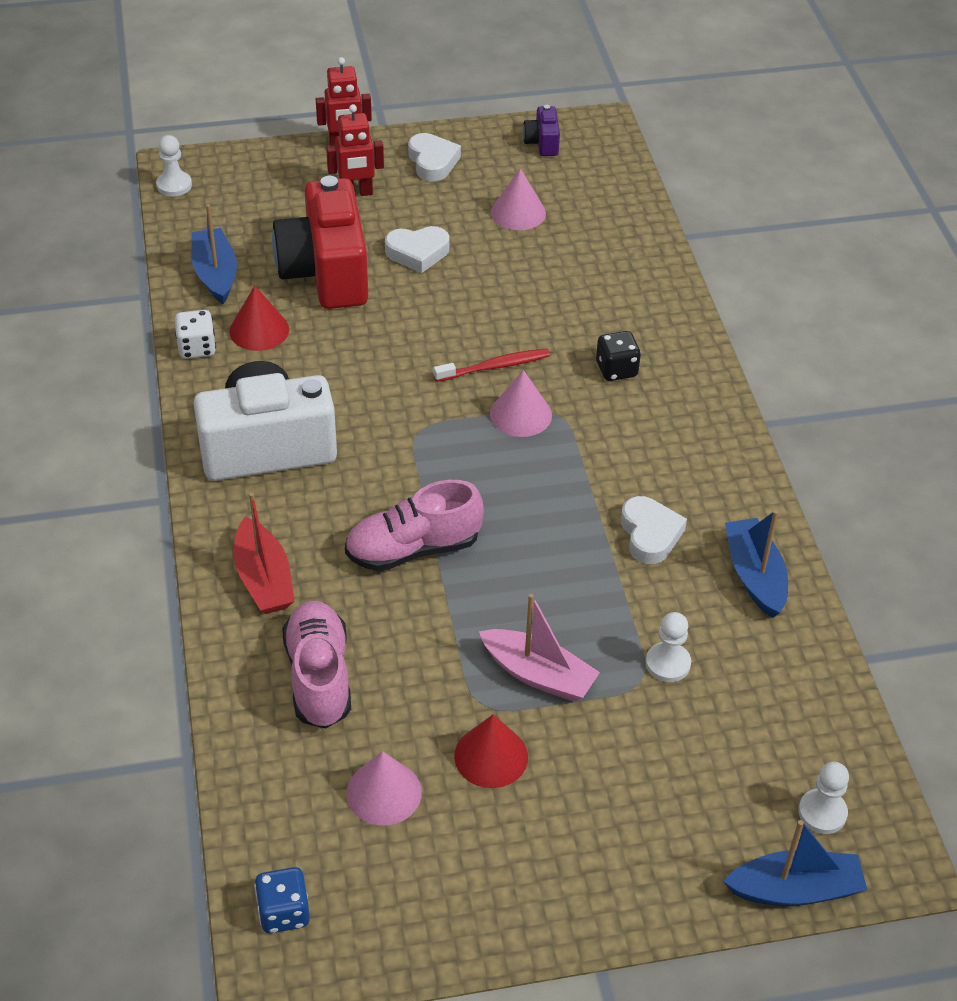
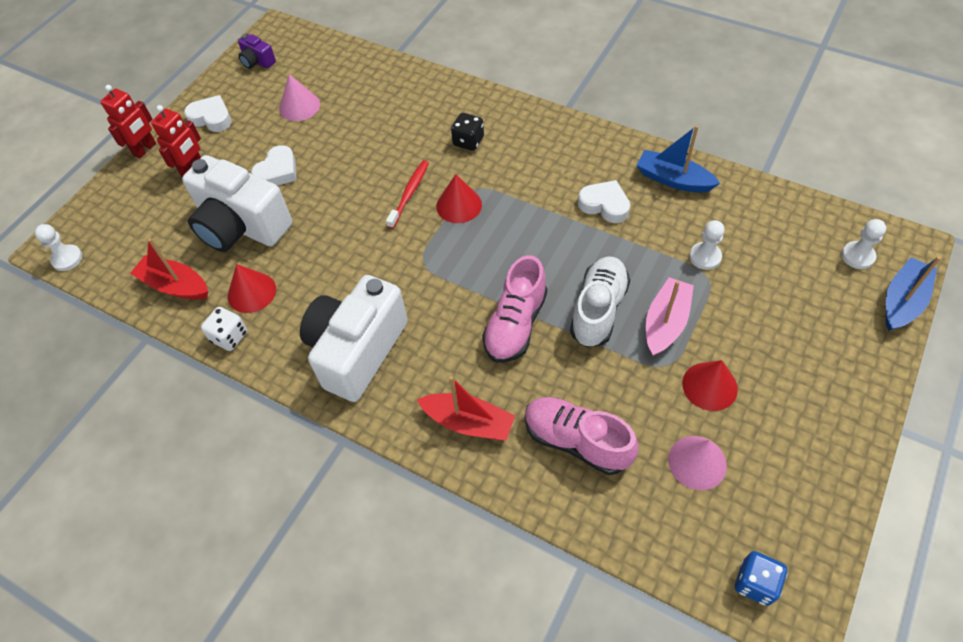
camera: 45 degrees left, 10 degrees up
blue boat [191,204,237,304] -> red boat [130,238,208,300]
red camera [272,176,368,309] -> white camera [182,155,292,252]
pink boat [479,594,600,702] -> pink boat turned 45 degrees counterclockwise [646,277,694,356]
pink cone [490,370,552,437] -> red cone [436,174,482,223]
none -> white shoe [570,257,630,347]

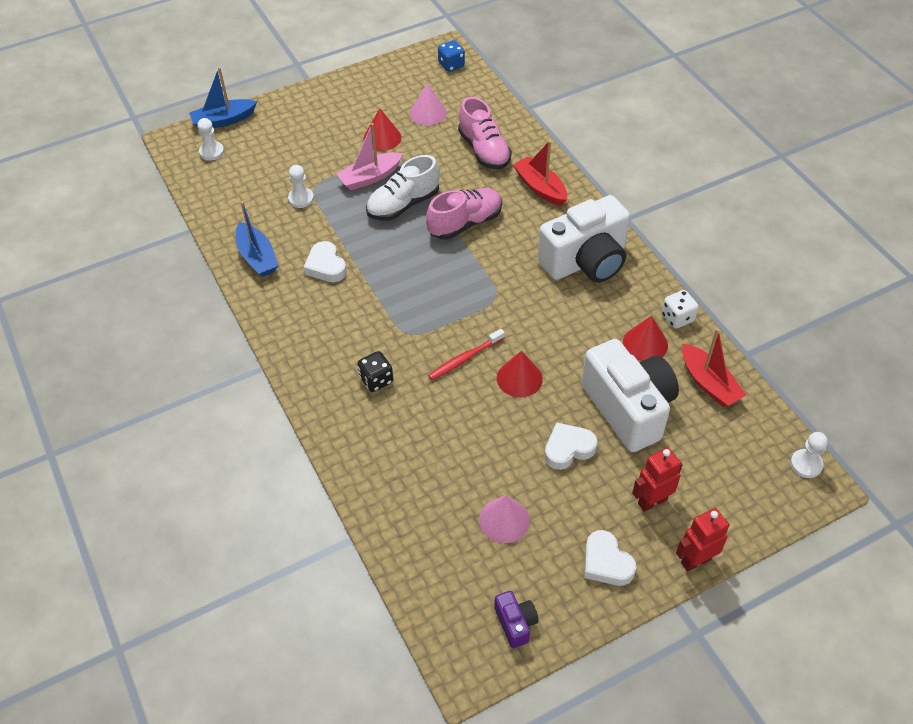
camera: 150 degrees left, 5 degrees down
red cone [436,174,482,223] -> red cone moved to [497,351,543,397]

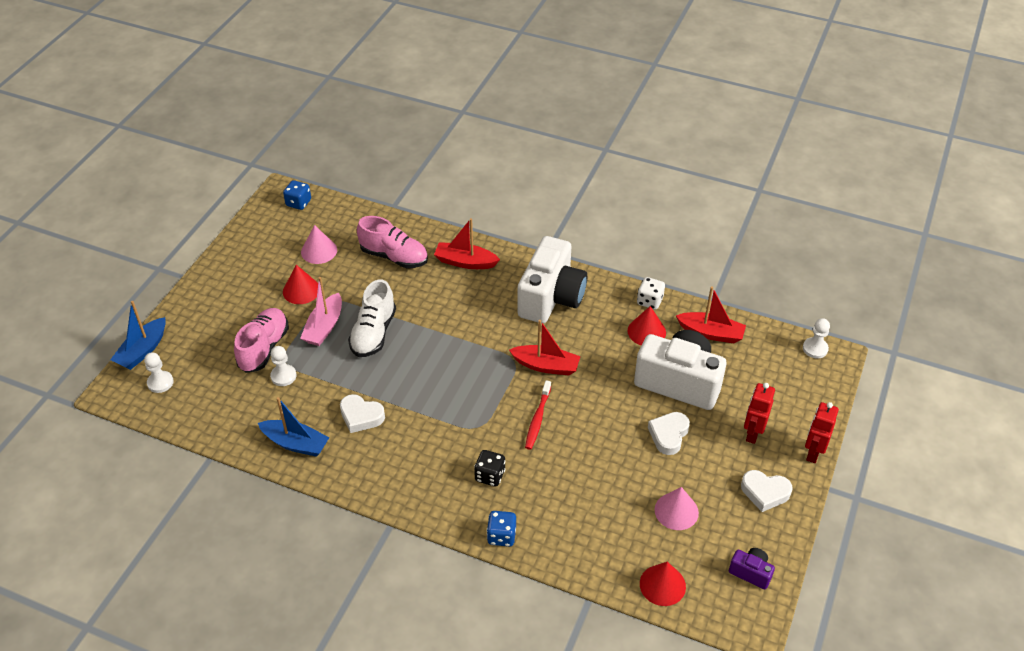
camera: 40 degrees left, 5 degrees down
pink shoe [426,188,502,240] -> pink shoe moved to [234,308,289,373]
red cone [497,351,543,397] -> red cone moved to [640,562,686,606]
none -> blue dice [487,511,516,547]
none -> red boat [509,320,580,376]

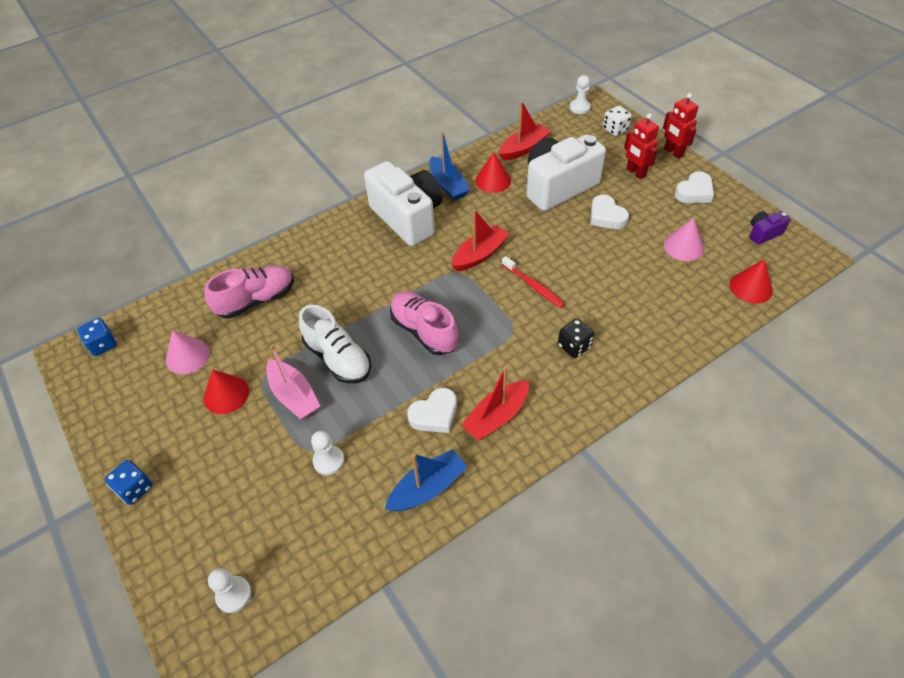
camera: 55 degrees left, 5 degrees up
blue boat [110,301,166,370] -> blue boat moved to [429,131,470,201]
pink shoe [234,308,289,373] -> pink shoe moved to [390,292,458,355]
red boat [434,218,500,269] -> red boat moved to [461,366,529,441]
blue dice [487,511,516,547] -> blue dice moved to [105,460,153,505]
white dice [637,277,665,310] -> white dice moved to [603,106,632,136]

